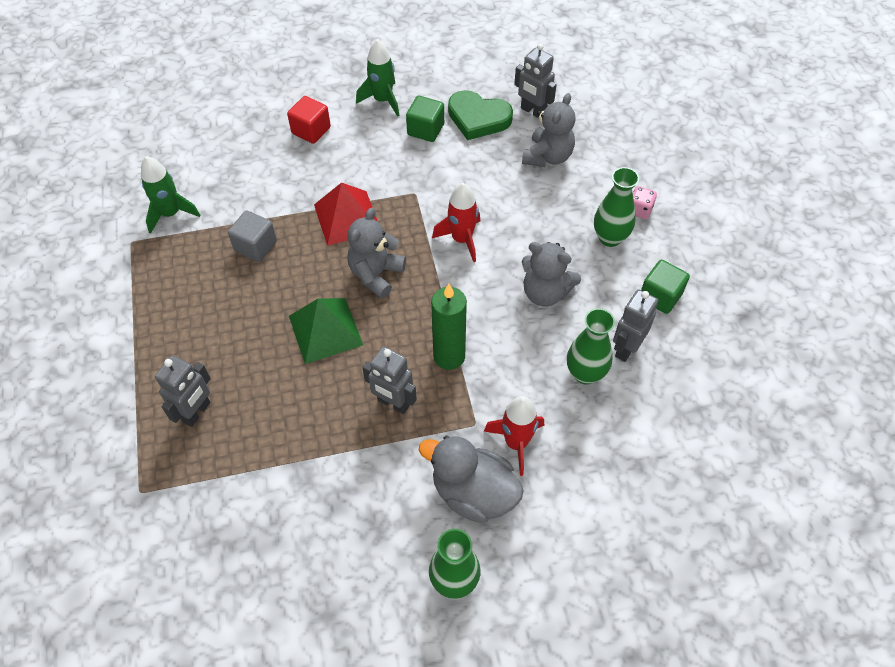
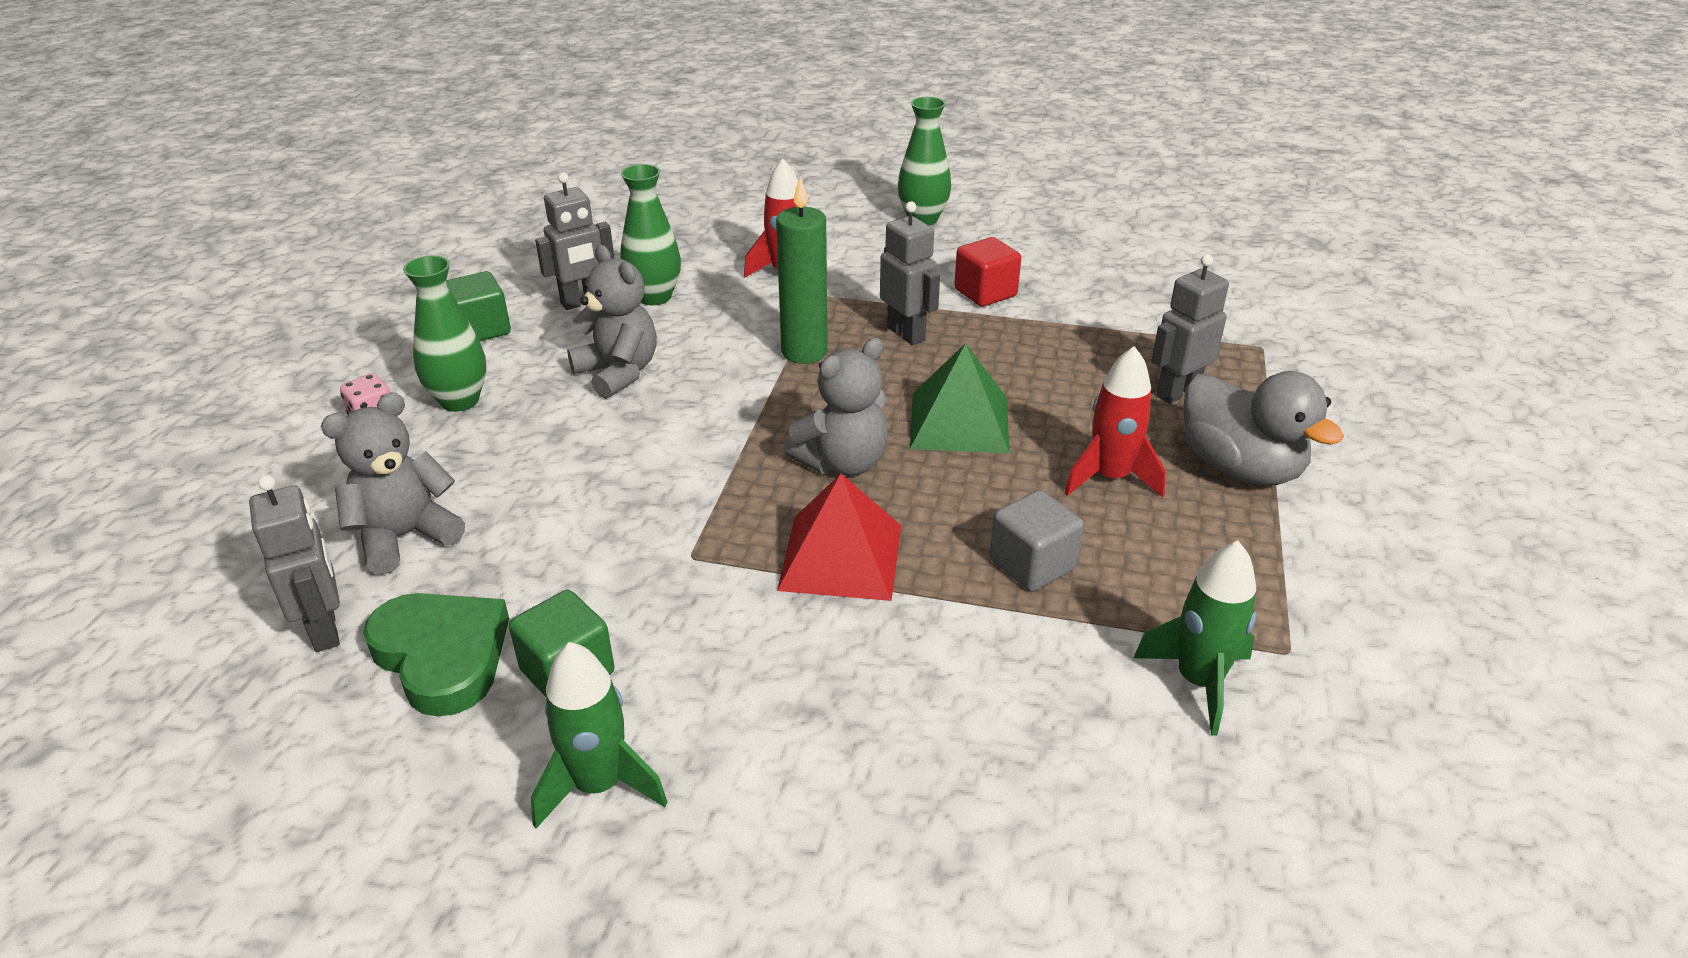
camera: 155 degrees left, 20 degrees down
red cube [287,96,331,144] -> red cube moved to [954,237,1021,307]
grey duck [419,436,523,523] -> grey duck moved to [1183,371,1344,486]
red rocket [432,183,480,262] -> red rocket moved to [1064,346,1166,498]

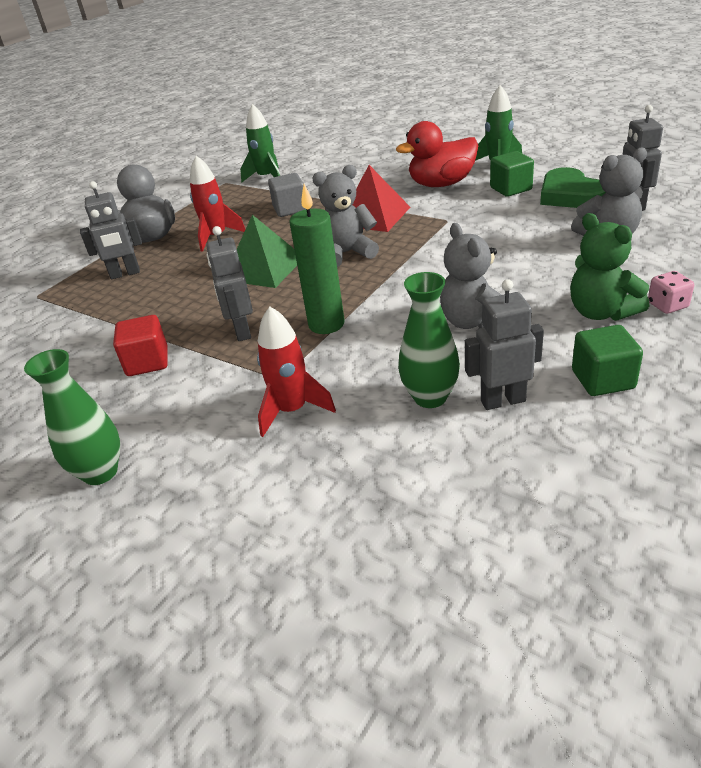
camera: 155 degrees left, 0 degrees up
green vase [403,256,486,412] -> green teddy bear [570,213,649,321]
none -> red duck [396,121,478,187]

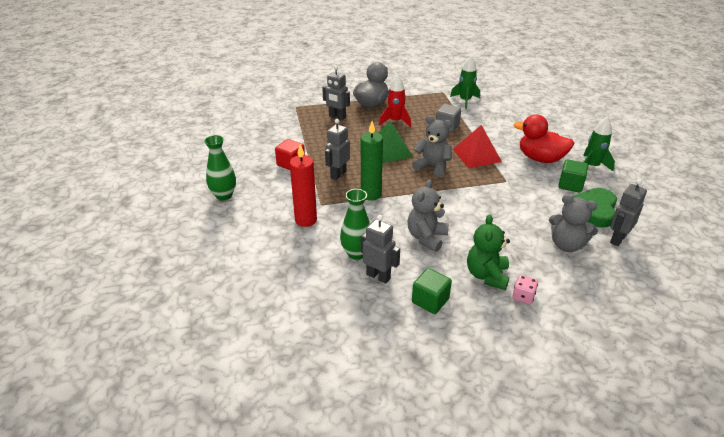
camera: 40 degrees right, 0 degrees up
red rocket [257,306,336,437] -> red candle [290,144,317,227]

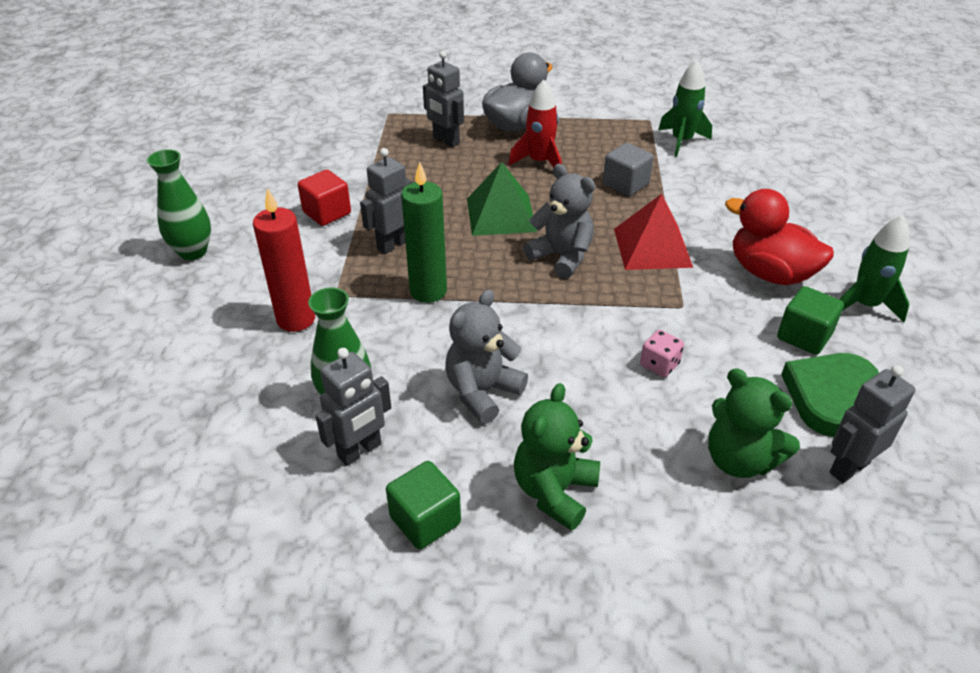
camera: 15 degrees right, 5 degrees up
grey robot [361,215,400,284] -> grey robot turned 90 degrees clockwise [315,348,391,466]
pink dice [512,275,538,304] -> pink dice moved to [640,330,684,377]
grey teddy bear [549,194,598,252] -> green teddy bear [708,369,800,478]

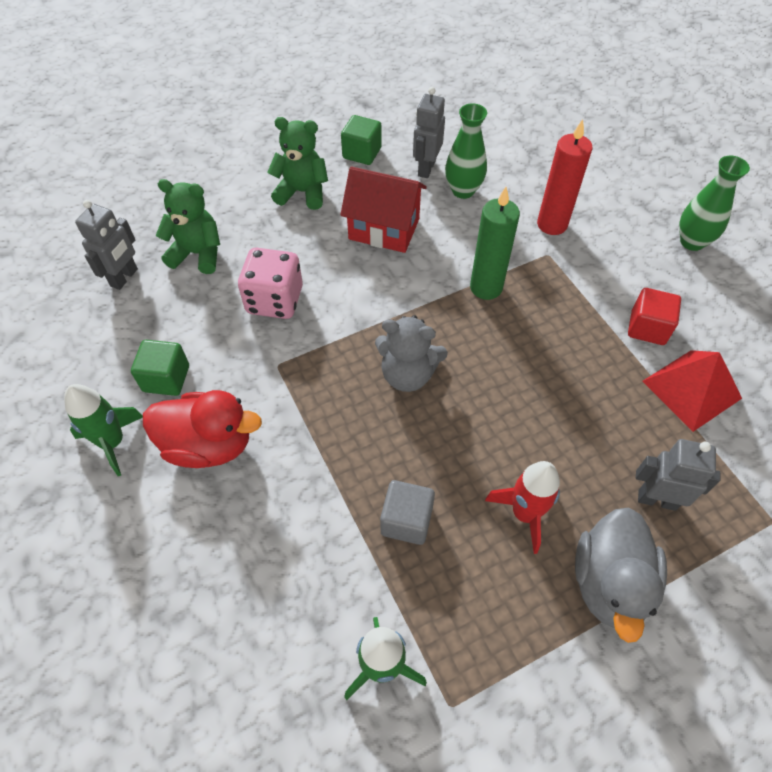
camera: 150 degrees right, 15 degrees up
grey robot [360,148,412,254] -> none
grey teddy bear [446,289,528,424] -> red house [340,166,427,253]
green pyramid [467,162,537,236] -> none
green teddy bear [514,383,600,530] -> green teddy bear turned 75 degrees counterclockwise [267,117,328,210]
red pyramid [614,194,693,270] -> red pyramid moved to [643,350,742,432]
pink dice [640,330,684,377] -> pink dice [238,248,303,319], size x1.95
green heart [781,353,879,437] -> none

